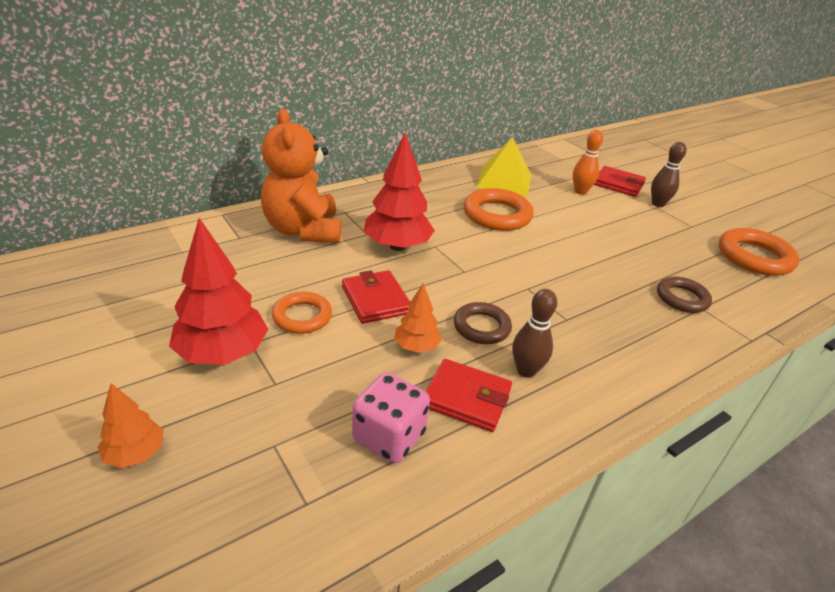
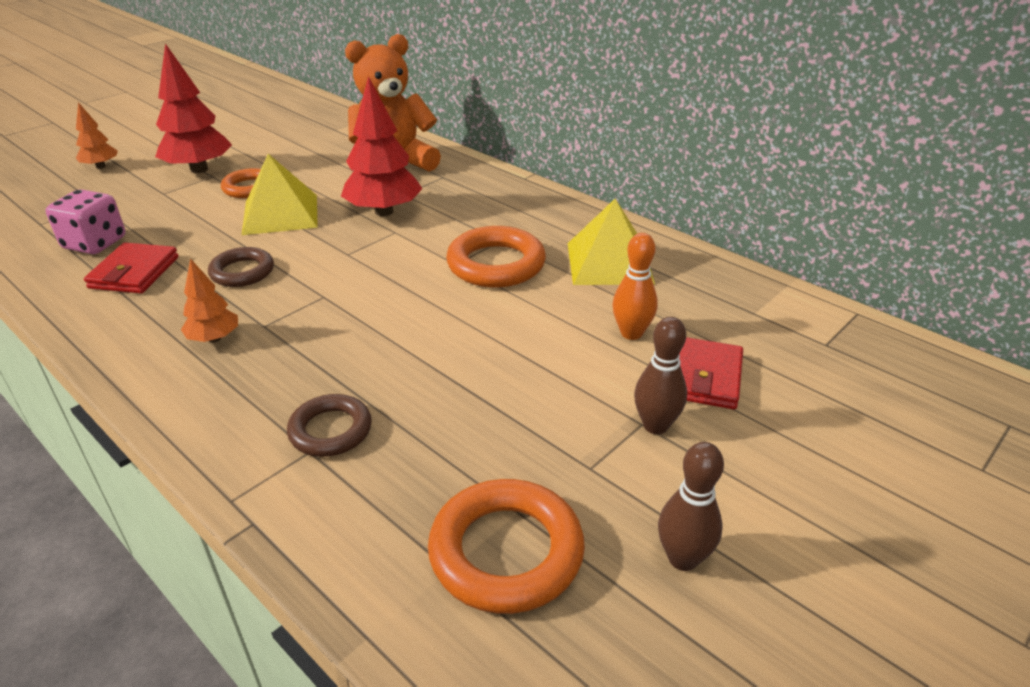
camera: 80 degrees right, 0 degrees up
red wallet [342,270,410,324] -> yellow pyramid [242,154,318,235]
orange tree [394,283,442,353] -> orange tree moved to [181,258,238,343]
brown bowling pin [512,289,557,378] -> brown bowling pin moved to [658,442,724,571]

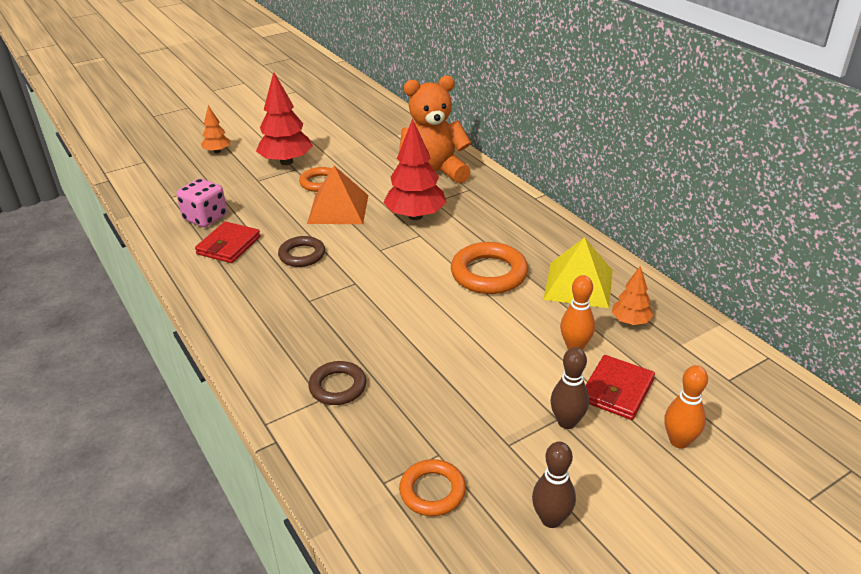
camera: 15 degrees right, 0 degrees up
orange tree [181,258,238,343] -> orange tree moved to [612,266,653,325]
yellow pyramid [242,154,318,235] -> orange pyramid [307,166,368,224]
orange ring [428,479,585,614] -> orange ring [399,459,466,516], size x0.63
none -> orange bowling pin [664,365,708,449]

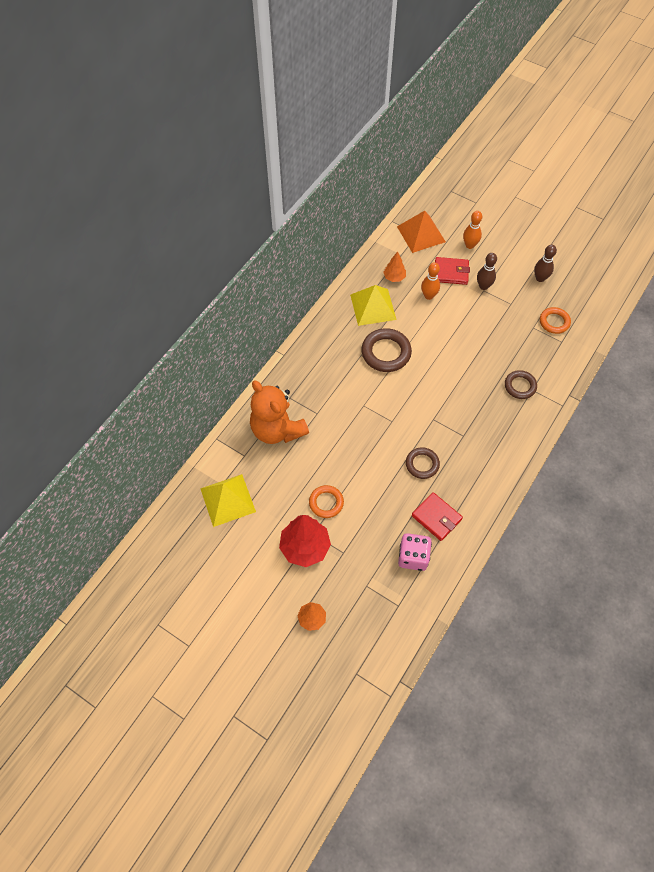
camera: 115 degrees left, 25 degrees up
red wallet [195,221,261,263] -> red wallet turned 45 degrees clockwise [412,492,463,541]
orange pyramid [307,166,368,224] -> orange pyramid moved to [397,211,446,253]
red tree [383,118,447,220] -> none
orange ring [451,242,528,294] -> brown ring [361,328,412,372]
none -> yellow pyramid [200,474,256,527]

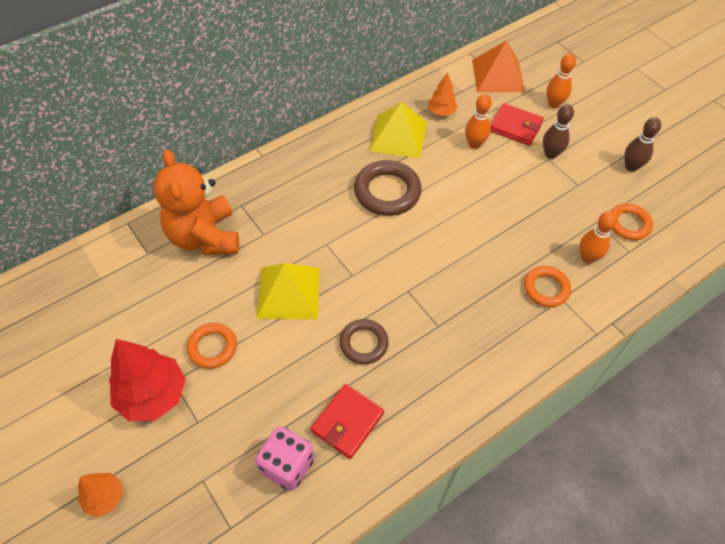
camera: 20 degrees right, 5 degrees down
yellow pyramid [200,474,256,527] -> yellow pyramid moved to [256,263,320,319]
red wallet [412,492,463,541] -> red wallet turned 60 degrees clockwise [311,384,384,459]
brown ring [505,370,537,399] -> orange ring [524,266,571,307]
none -> orange bowling pin [580,211,617,264]

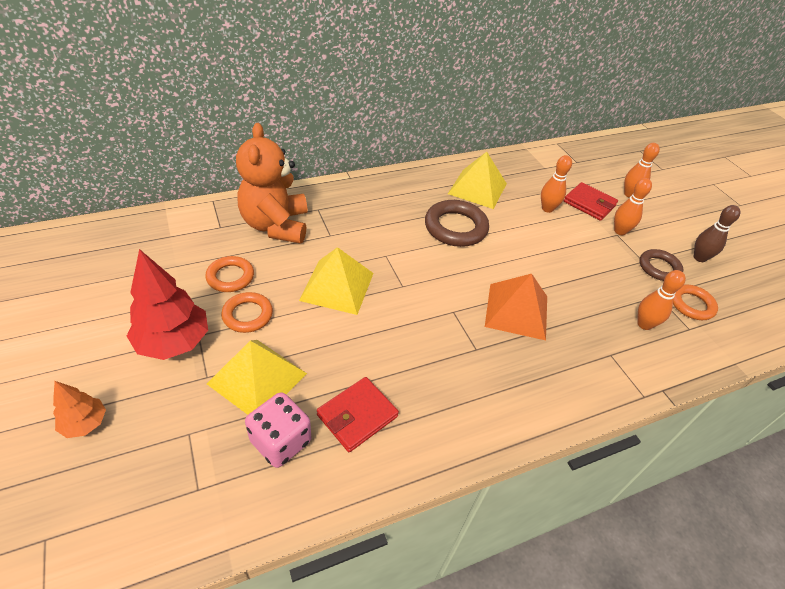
camera: 10 degrees right, 10 degrees down
brown ring [339,319,389,364] -> brown ring moved to [639,249,684,281]
orange tree [428,72,458,116] -> none
orange pyramid [472,40,525,92] -> orange pyramid moved to [485,274,547,340]
orange ring [524,266,571,307] -> orange ring moved to [205,256,254,292]
brown bowling pin [543,104,574,159] -> orange bowling pin [614,178,652,235]
none -> yellow pyramid [207,340,307,415]

